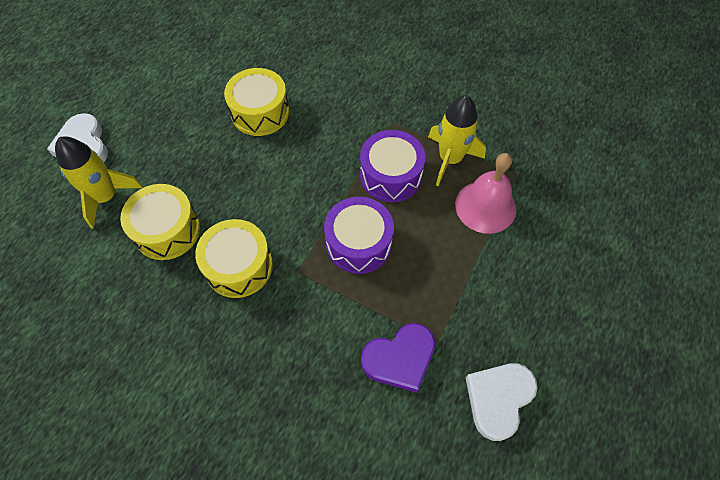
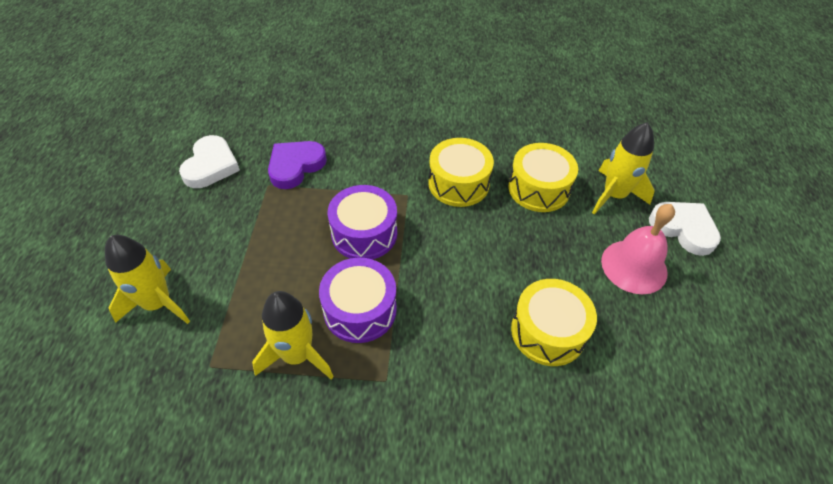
camera: 155 degrees right, 10 degrees down
pink bell [455,153,516,234] -> pink bell moved to [601,204,675,294]
none -> yellow rocket [105,235,190,324]

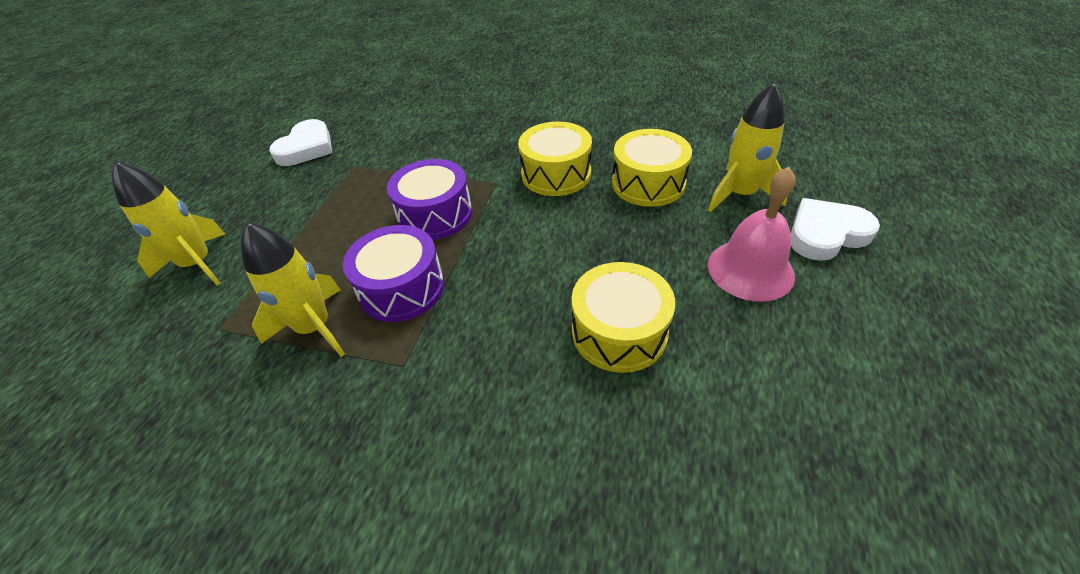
camera: 15 degrees right, 5 degrees down
purple heart [268,141,327,189] -> none
white heart [649,202,721,256] -> white heart turned 75 degrees counterclockwise [791,198,880,261]

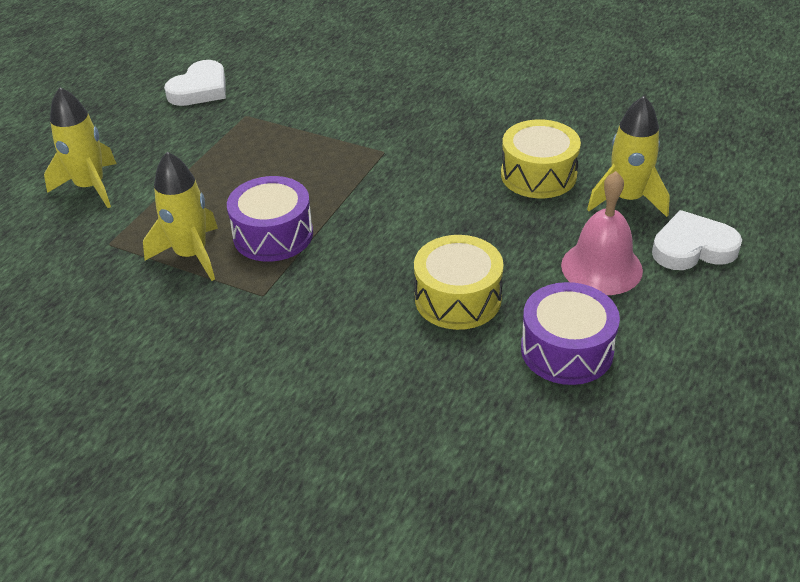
camera: 10 degrees right, 5 degrees down
purple drum [387,159,472,240] -> purple drum moved to [521,282,620,385]
yellow drum [518,121,592,196] -> none

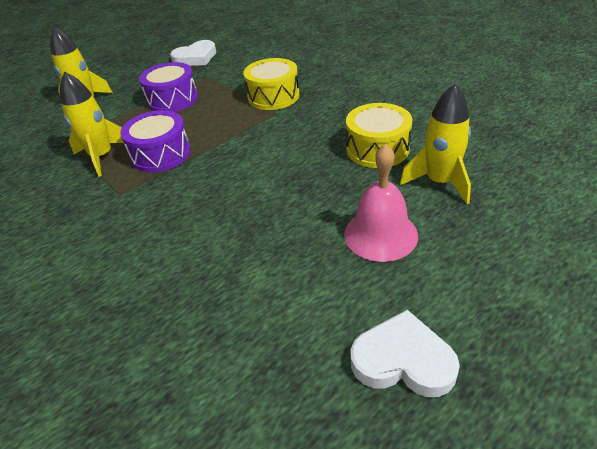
camera: 25 degrees right, 0 degrees up
yellow drum [414,235,504,330] -> yellow drum moved to [243,58,299,110]
purple drum [521,282,620,385] -> purple drum moved to [139,62,198,112]
white heart [652,210,742,270] -> white heart moved to [351,310,460,397]

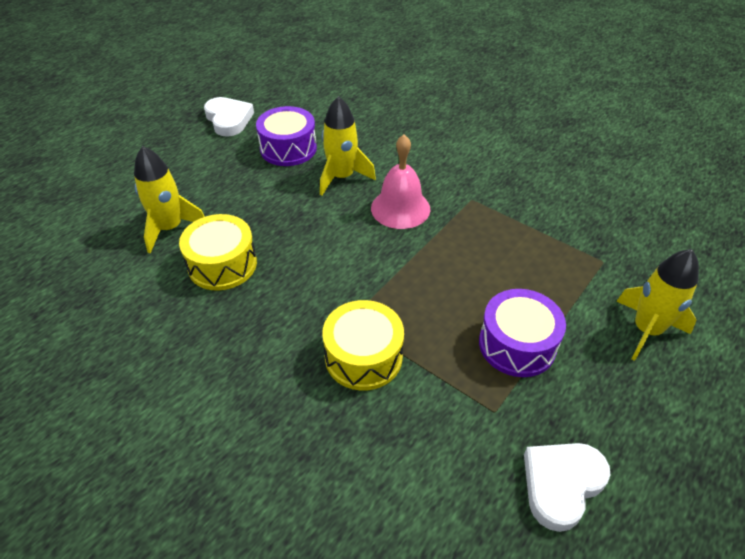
camera: 165 degrees right, 5 degrees up
yellow rocket [60,71,124,177] -> yellow rocket moved to [320,96,376,196]
purple drum [120,110,191,173] -> purple drum moved to [256,106,317,166]
pink bell [344,144,418,262] -> pink bell moved to [371,135,430,229]
white heart [351,310,460,397] -> white heart turned 120 degrees counterclockwise [204,97,254,137]

